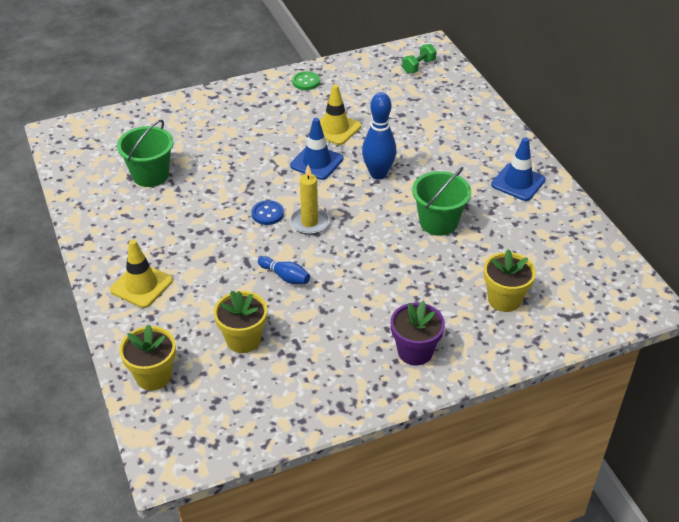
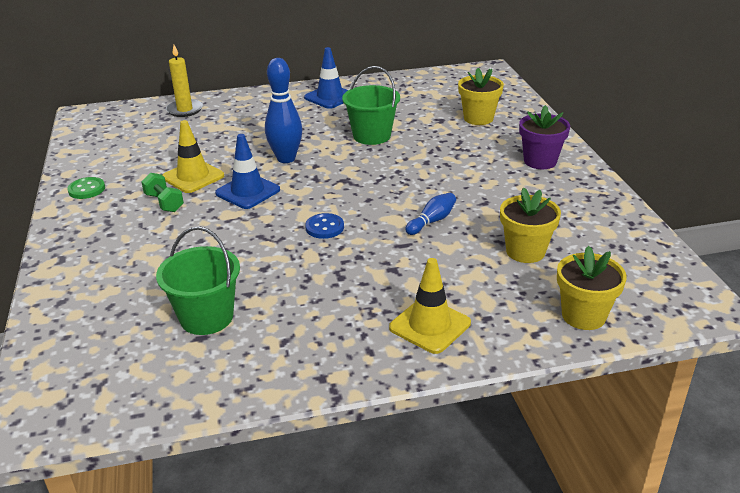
camera: 80 degrees left, 10 degrees down
yellow candle [290,165,330,235] -> yellow candle moved to [166,45,203,117]
green dumbbell [402,44,436,74] -> green dumbbell moved to [141,173,184,212]

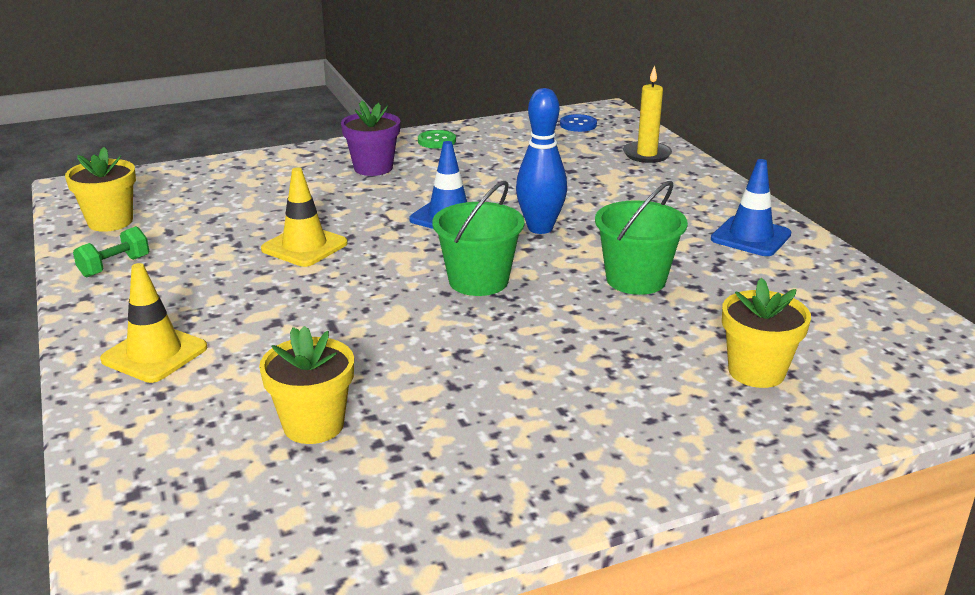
camera: 80 degrees right, 5 degrees down
green dumbbell [141,173,184,212] -> green dumbbell moved to [73,226,149,277]
green bucket [156,226,240,335] -> green bucket moved to [432,181,524,296]
yellow traffic cone [163,120,224,193] -> yellow traffic cone moved to [261,167,348,267]
blue button [305,213,344,239] -> blue button moved to [560,114,597,132]
blue bowling pin [405,193,456,235] -> none
purple flower pot [519,105,570,169] -> purple flower pot moved to [341,100,400,176]
yellow flower pot [557,246,627,330] -> yellow flower pot moved to [65,147,136,232]

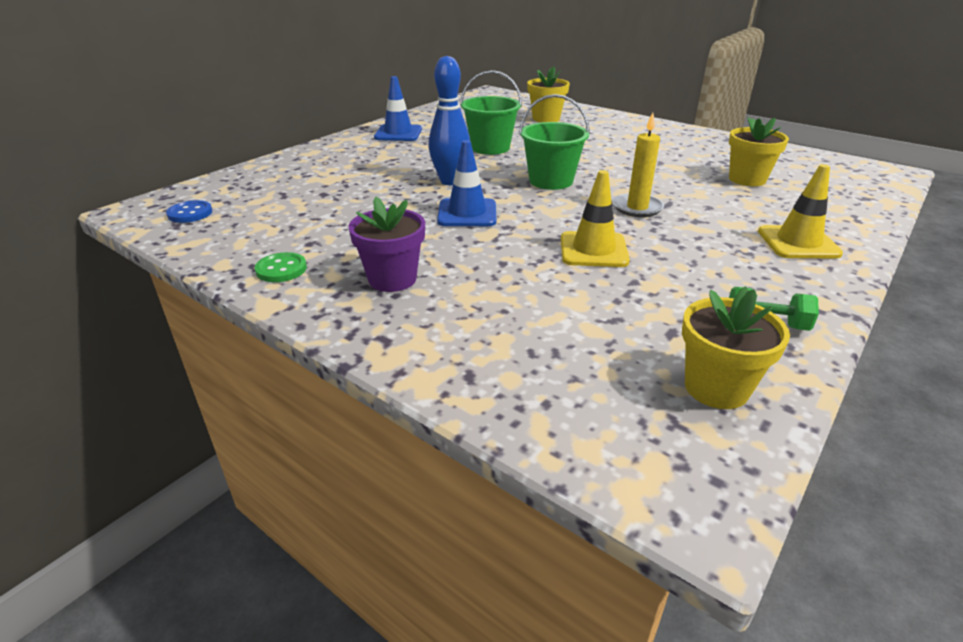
camera: 120 degrees left, 5 degrees up
yellow candle [623,65,672,163] -> yellow candle moved to [613,113,664,217]

